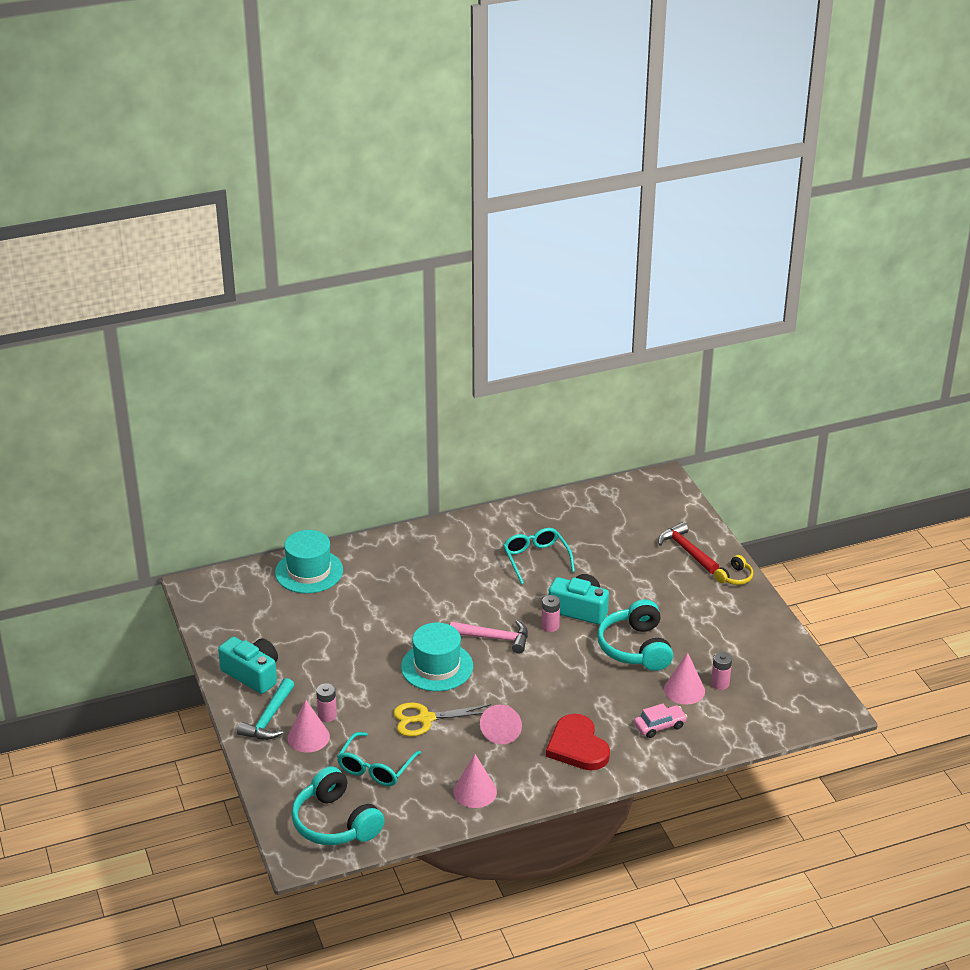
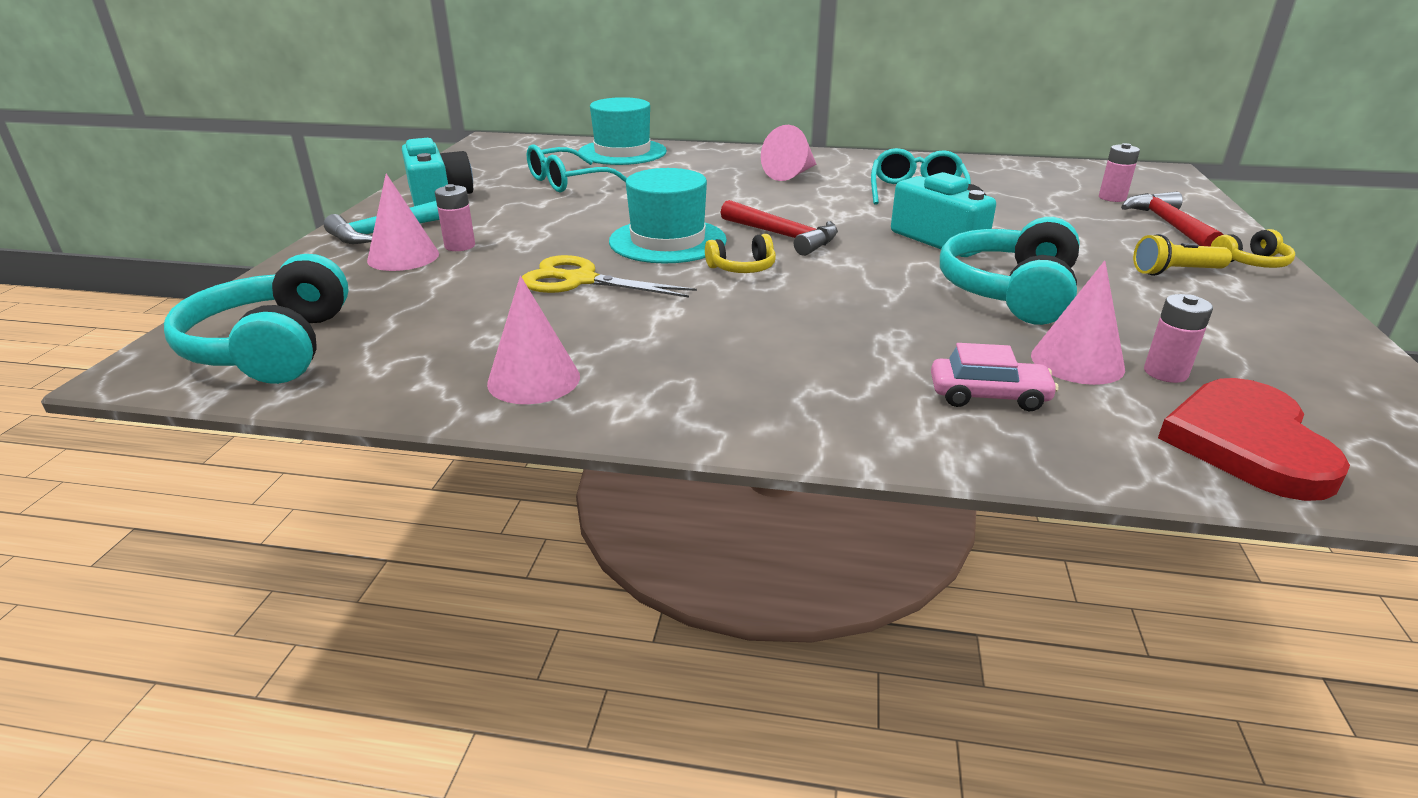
camera: 30 degrees right, 5 degrees down
turquoise glasses [337,732,421,786] -> turquoise glasses moved to [527,144,627,192]
pink hammer [450,620,528,654] -> red hammer [720,200,838,256]
pink cone [480,705,522,744] -> pink cone moved to [761,125,816,181]
pink battery [542,595,560,632] -> pink battery moved to [1099,143,1140,202]
red heart [546,714,610,770] -> red heart moved to [1158,378,1350,501]
none -> yellow headphones [705,234,776,273]
none -> yellow flashlight [1133,234,1232,276]

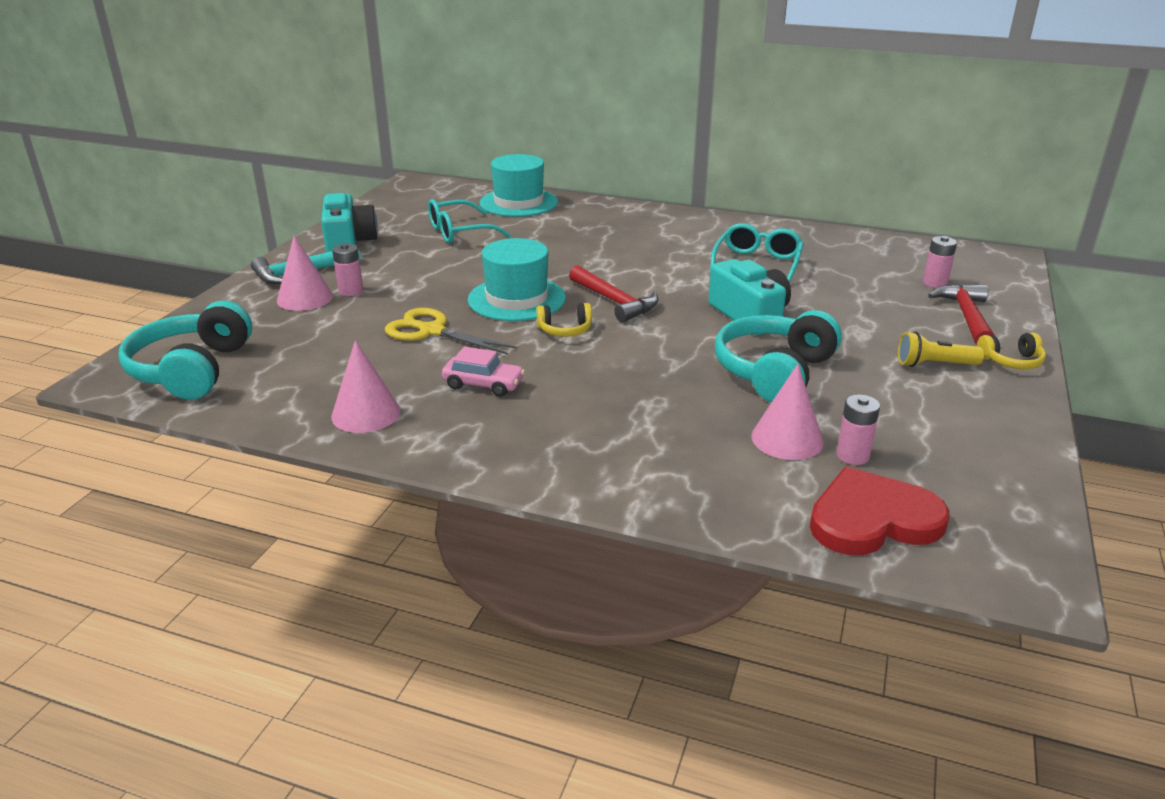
camera: 10 degrees right, 0 degrees up
pink cone [761,125,816,181] -> none
pink car [931,343,1059,411] -> pink car moved to [442,346,525,397]
red heart [1158,378,1350,501] -> red heart turned 60 degrees clockwise [810,467,949,555]

